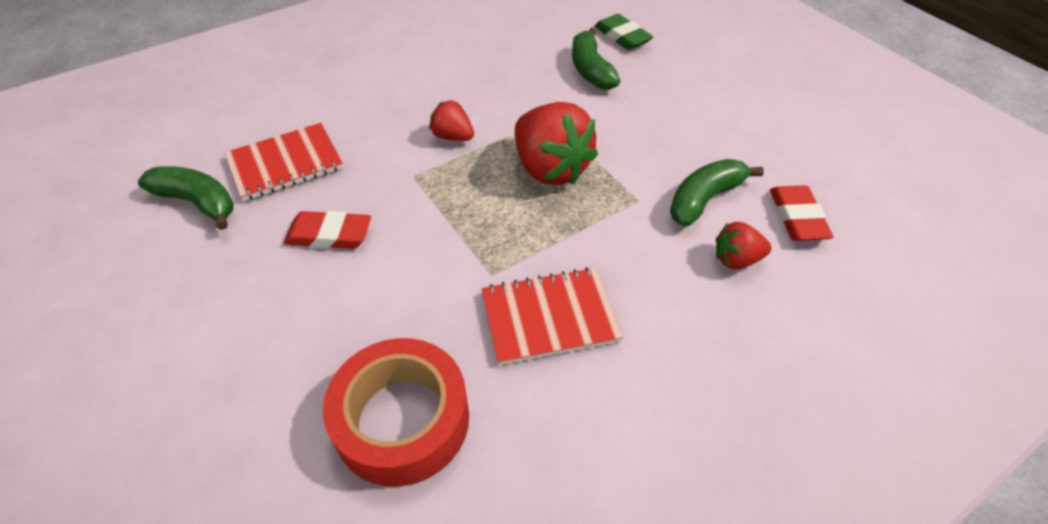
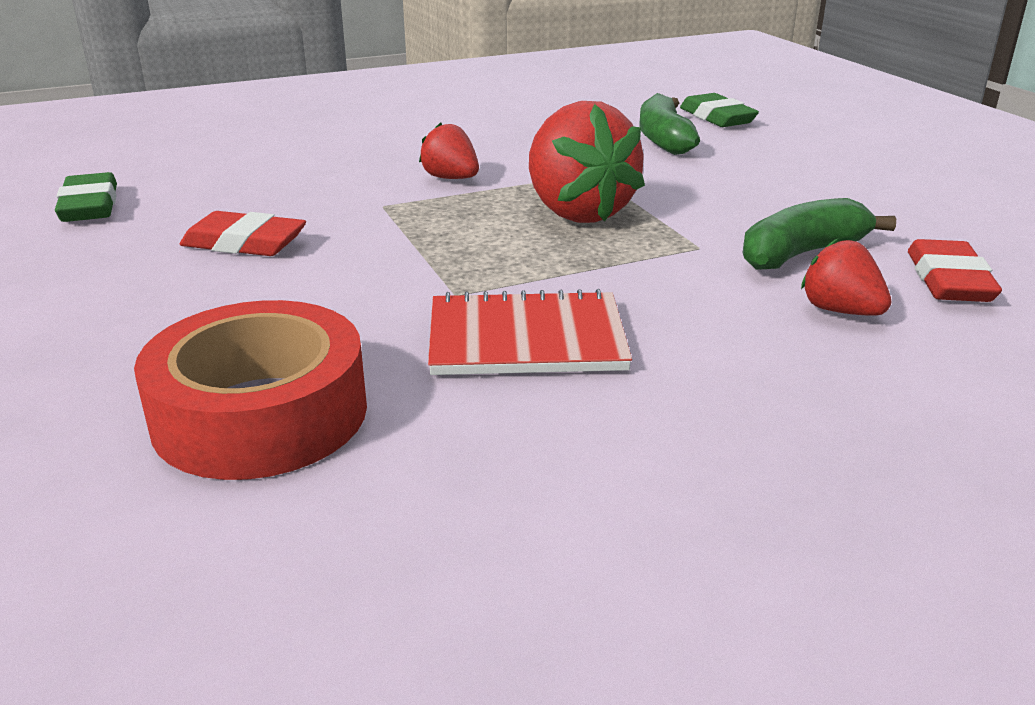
camera: 10 degrees right, 20 degrees down
green banana [138,166,234,230] -> green eraser [55,172,117,222]
red notebook [224,123,343,201] -> none
red strawberry [716,222,771,269] -> red strawberry turned 45 degrees clockwise [801,238,891,316]

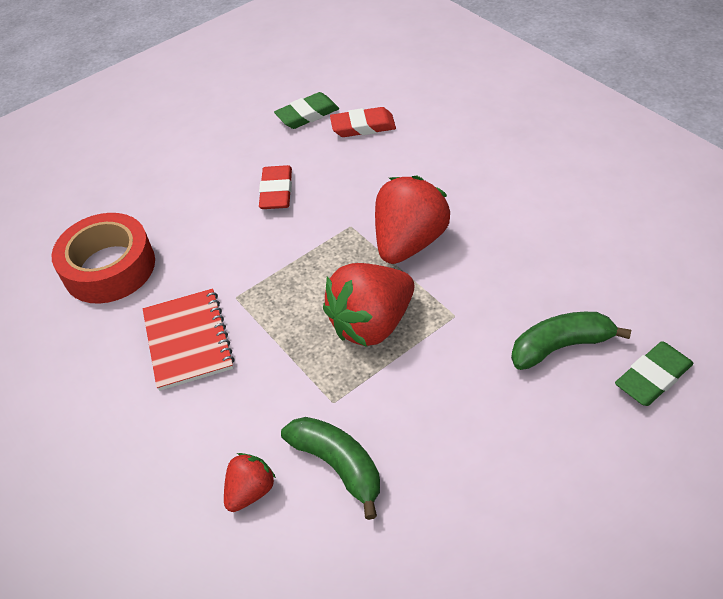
camera: 80 degrees right, 20 degrees up
red strawberry [419,122,479,179] -> red strawberry [375,176,450,264], size x1.93
red eraser [908,239,1002,302] -> red eraser moved to [330,107,396,137]

